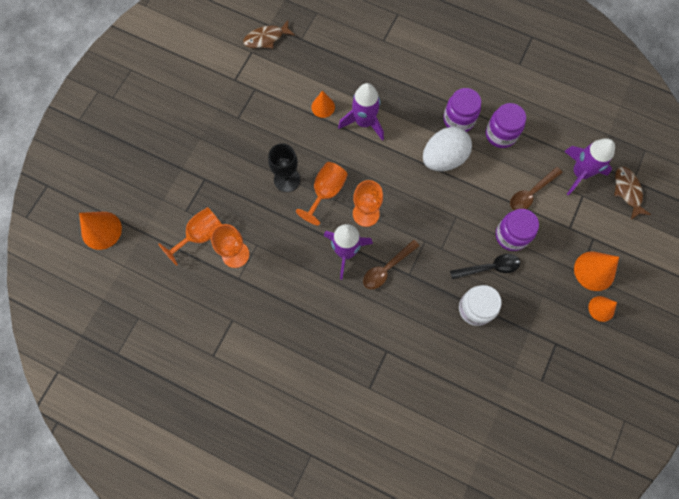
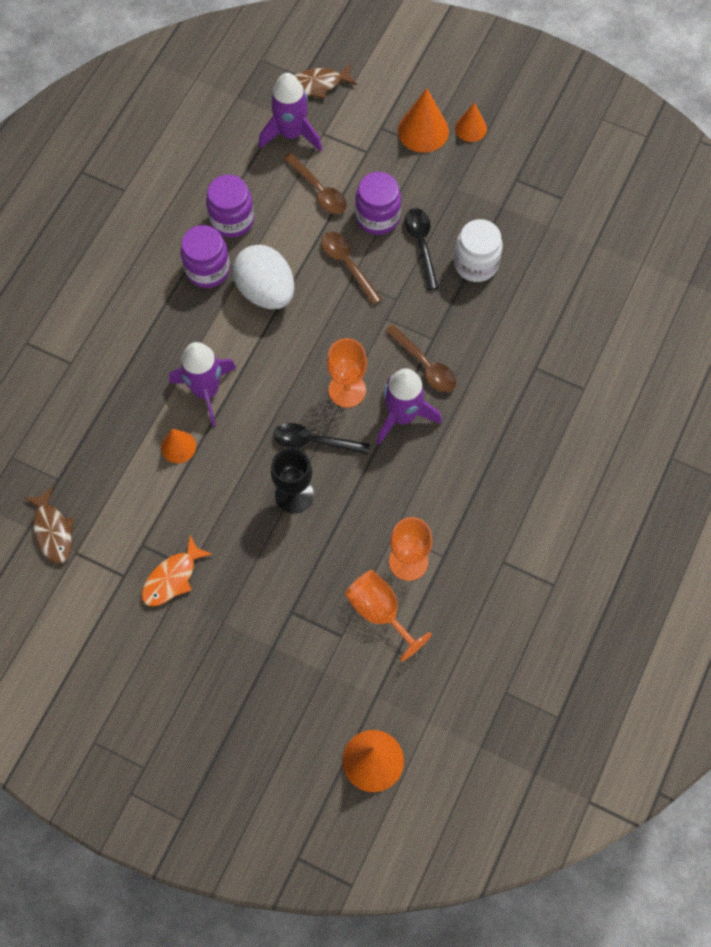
camera: 90 degrees left, 5 degrees down
orange goblet [296,162,348,225] -> black spoon [273,423,370,455]
none -> orange fish [142,535,212,606]
none -> brown spoon [321,232,382,305]

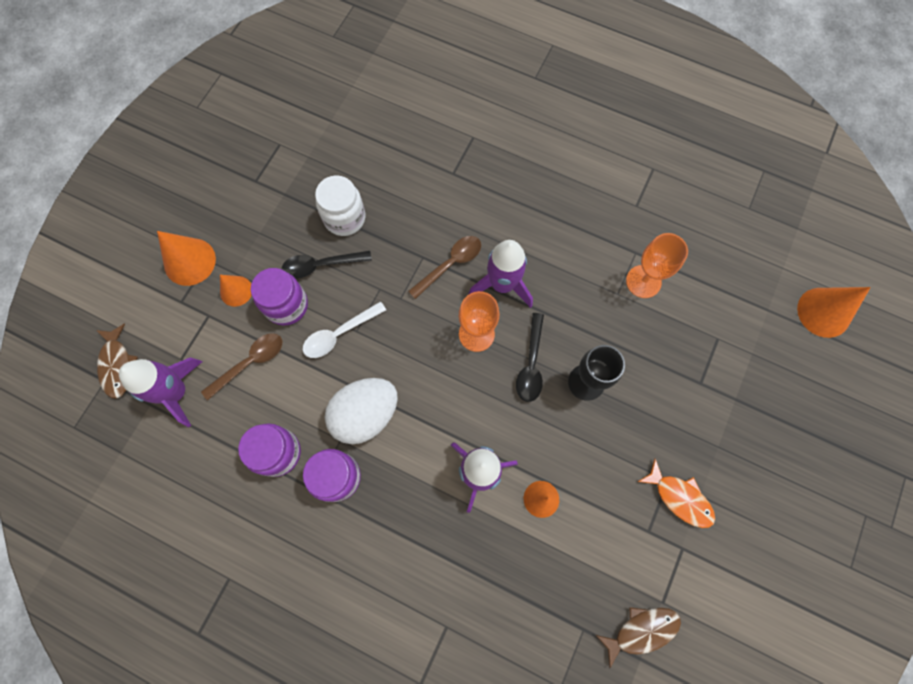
camera: 90 degrees left, 5 degrees up
brown spoon [321,232,382,305] -> white spoon [303,301,386,358]
orange goblet [345,570,432,661] -> none
orange cone [455,102,487,142] -> orange cone moved to [220,275,252,307]

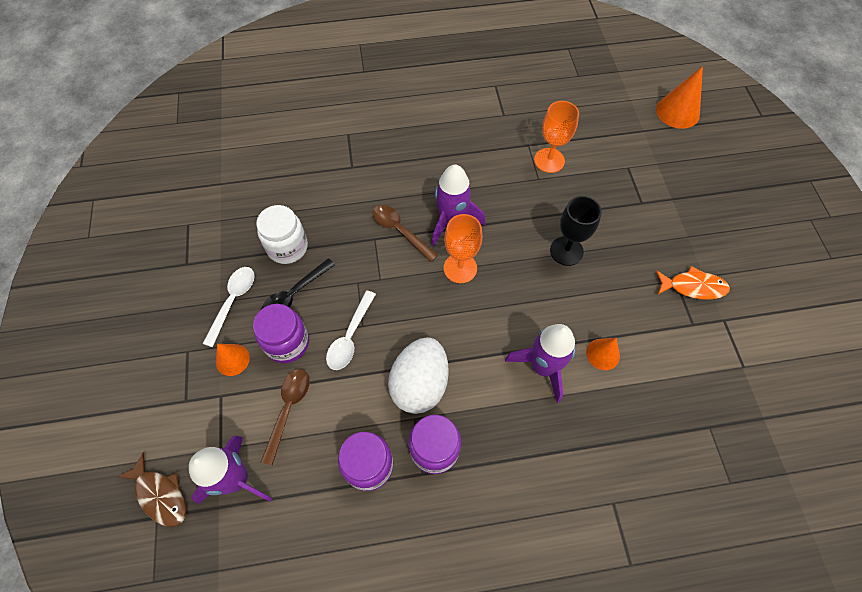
camera: 35 degrees left, 10 degrees down
orange cone [157,231,216,286] -> none
brown spoon [408,236,481,299] -> brown spoon turned 60 degrees counterclockwise [373,205,438,262]
black spoon [516,313,544,402] -> none
brown fish [596,607,681,668] -> none
none -> white spoon [203,267,255,347]

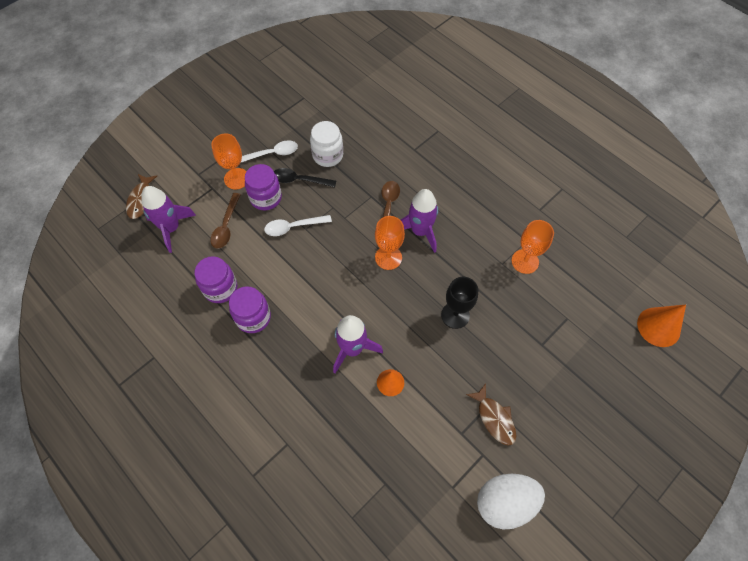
camera: 55 degrees right, 0 degrees up
orange cone [216,344,250,376] -> orange goblet [211,134,247,189]
brown spoon [261,369,310,466] -> brown spoon turned 120 degrees clockwise [210,193,241,249]
white egg [388,337,449,414] -> white egg moved to [477,474,545,529]
orange fish [656,266,730,299] -> brown fish [466,383,516,446]

